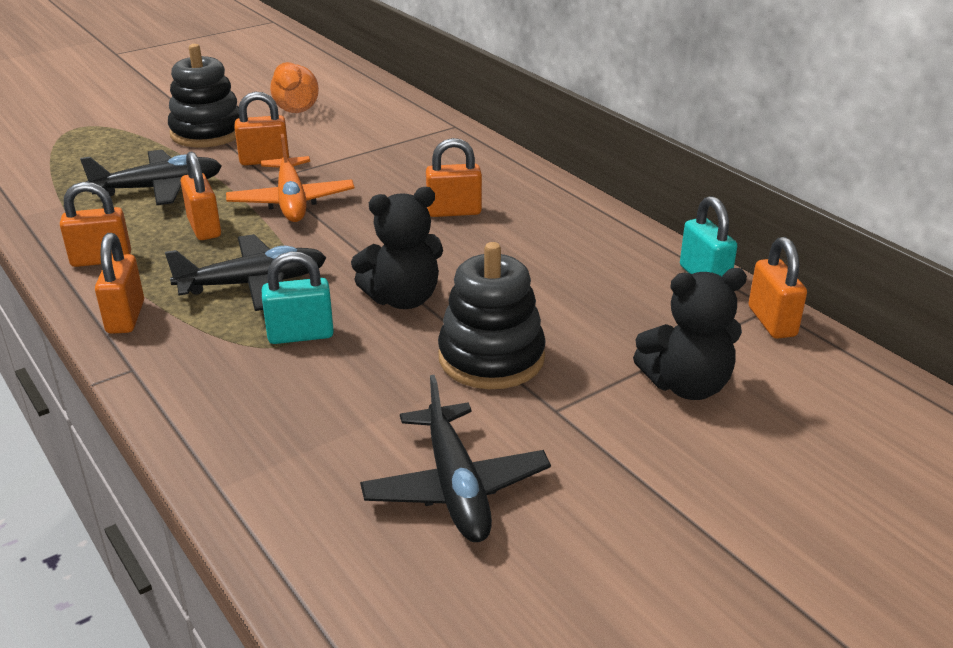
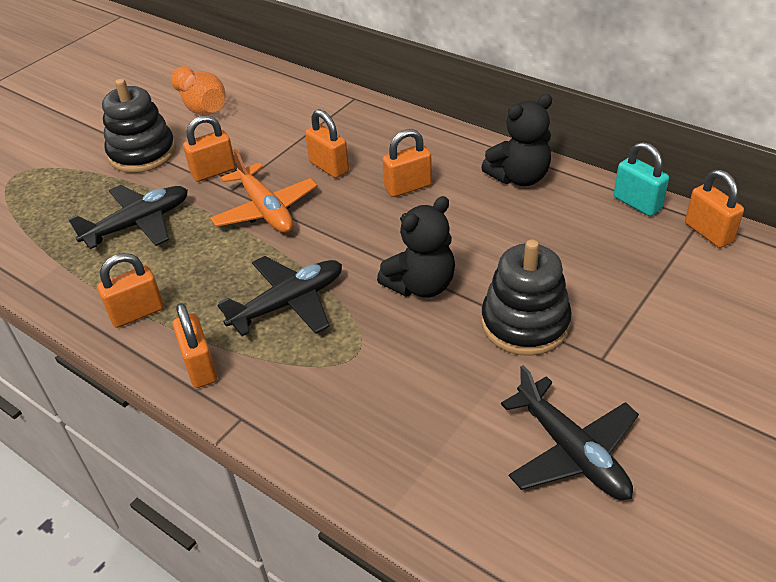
camera: 15 degrees left, 10 degrees up
orange padlock [181,152,221,240] -> orange padlock moved to [305,109,349,178]
turquoise padlock [262,251,334,344] -> none
black teddy bear [633,268,747,400] -> black teddy bear moved to [481,94,552,186]

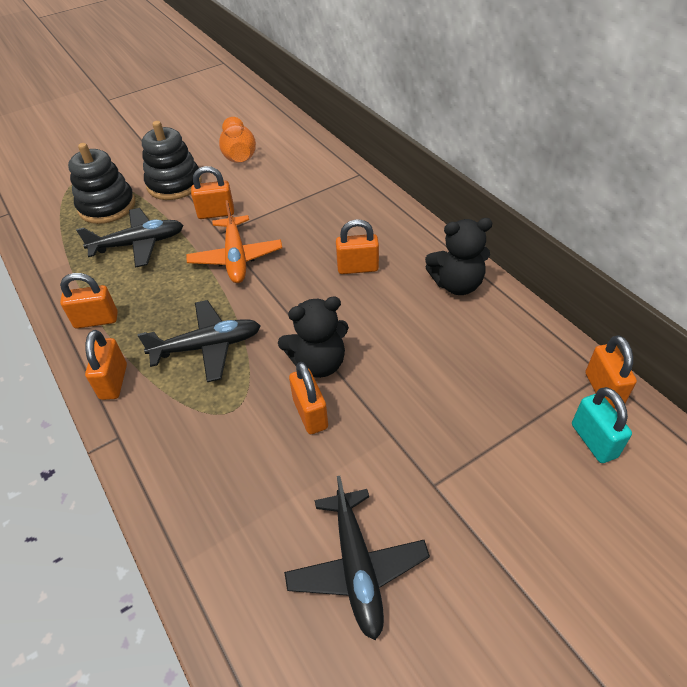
camera: 20 degrees right, 5 degrees up
orange padlock [305,109,349,178] -> orange padlock moved to [289,362,328,434]
black stacking toy [481,239,572,356] -> black stacking toy moved to [68,143,136,224]
turquoise padlock [614,142,669,216] -> turquoise padlock moved to [572,387,632,463]

